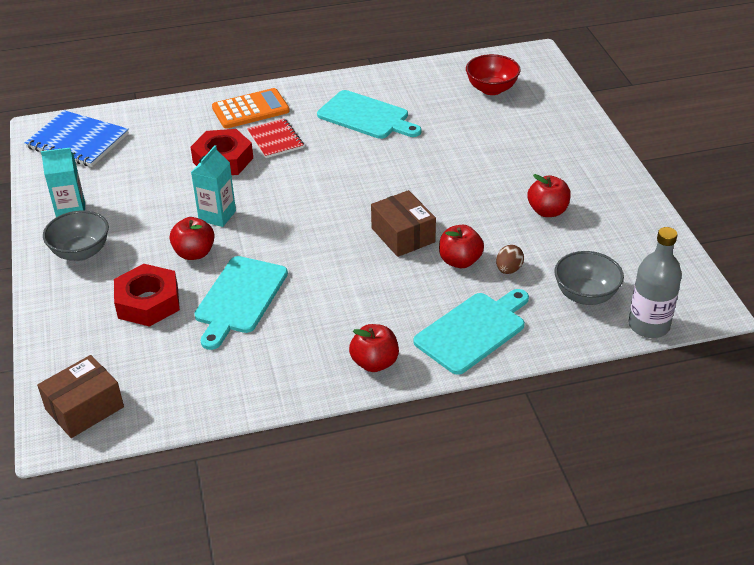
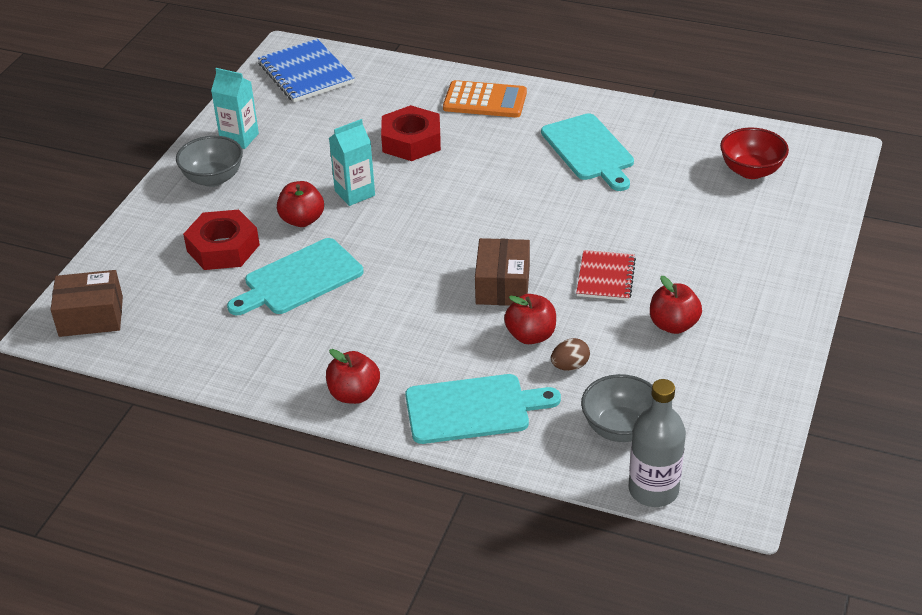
camera: 35 degrees right, 0 degrees up
red notebook [247,118,304,158] -> red notebook moved to [576,250,636,301]

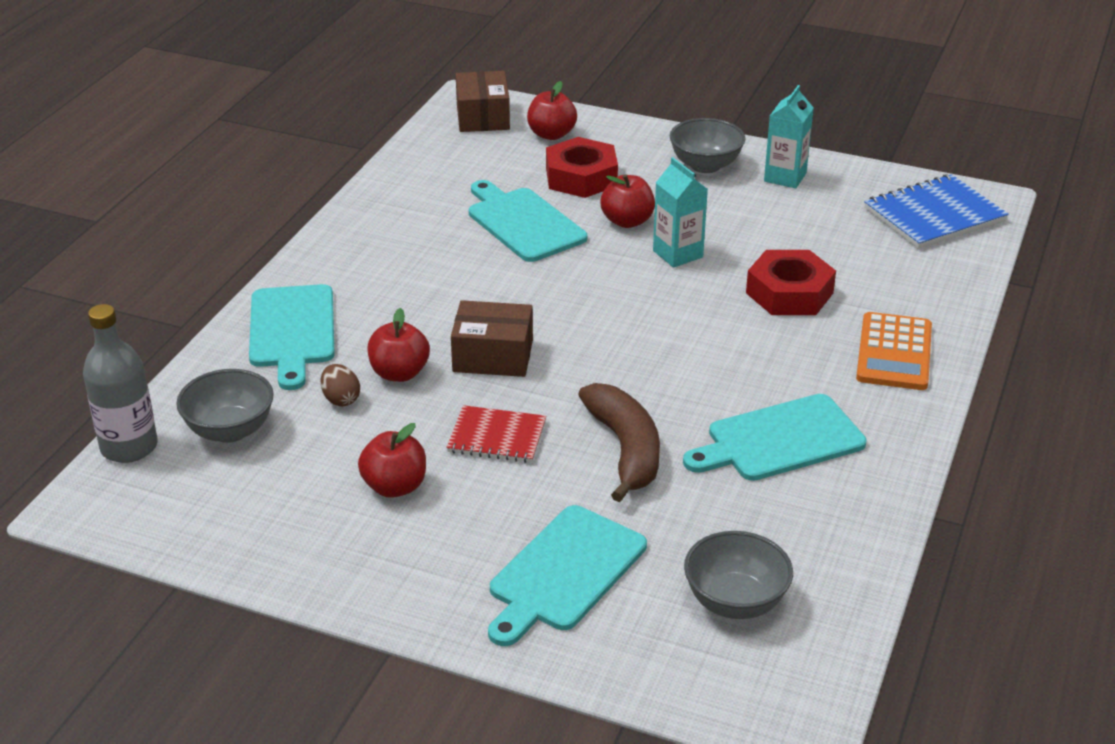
camera: 90 degrees right, 5 degrees down
red apple [326,349,380,404] -> red apple moved to [527,81,577,140]
red bowl [720,128,789,179] -> grey bowl [684,531,793,619]
none -> turquoise cutting board [488,505,647,646]
none -> brown banana [578,383,660,502]

